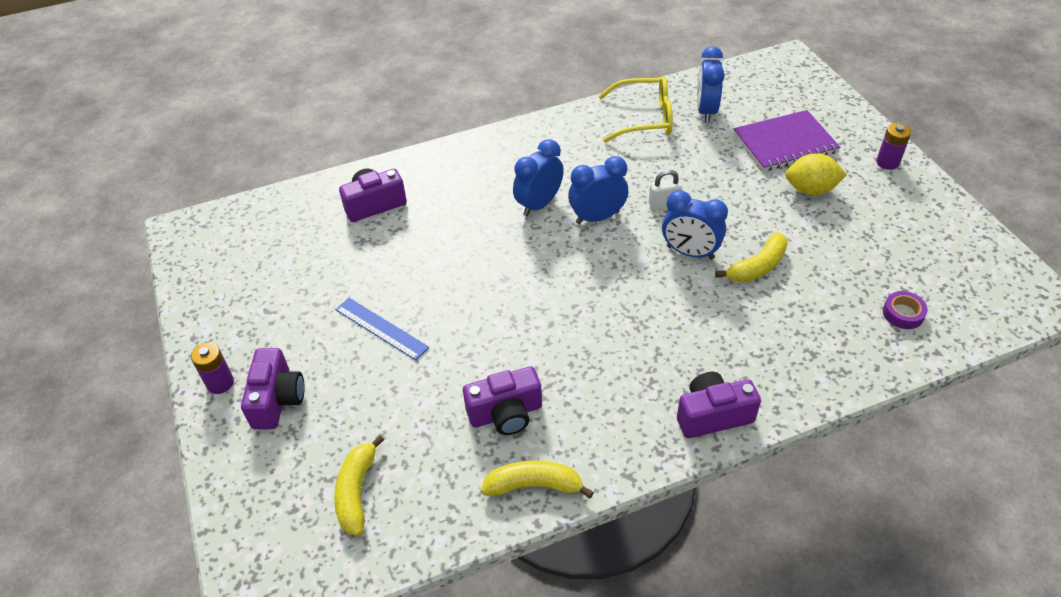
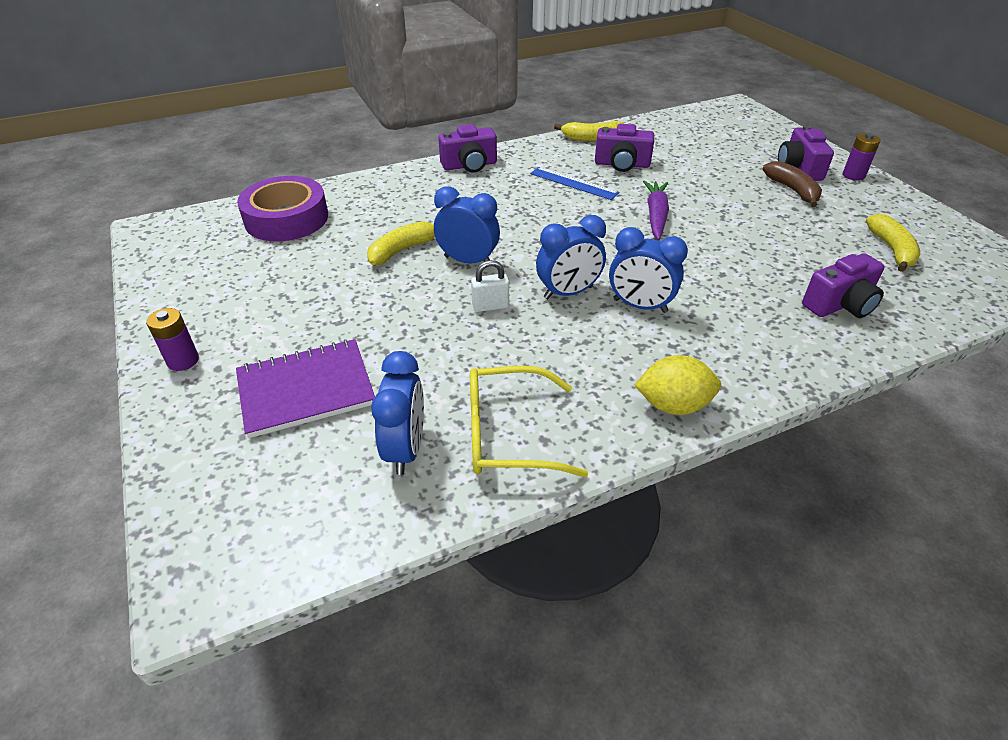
camera: 175 degrees right, 5 degrees down
yellow banana [334,435,384,536] -> yellow banana moved to [866,214,920,272]
blue ruler [335,298,429,360] -> blue ruler moved to [530,167,619,200]
purple camera [463,366,542,435] -> purple camera turned 150 degrees counterclockwise [595,124,654,172]
blue clock [513,139,564,216] -> blue clock turned 75 degrees clockwise [609,227,688,313]
yellow lemon [785,153,847,195] -> yellow lemon moved to [634,355,721,415]
purple tape [883,291,928,329] -> purple tape [237,176,328,241], size x2.31
none -> purple carrot [643,181,669,240]
none -> brown banana [762,161,822,207]

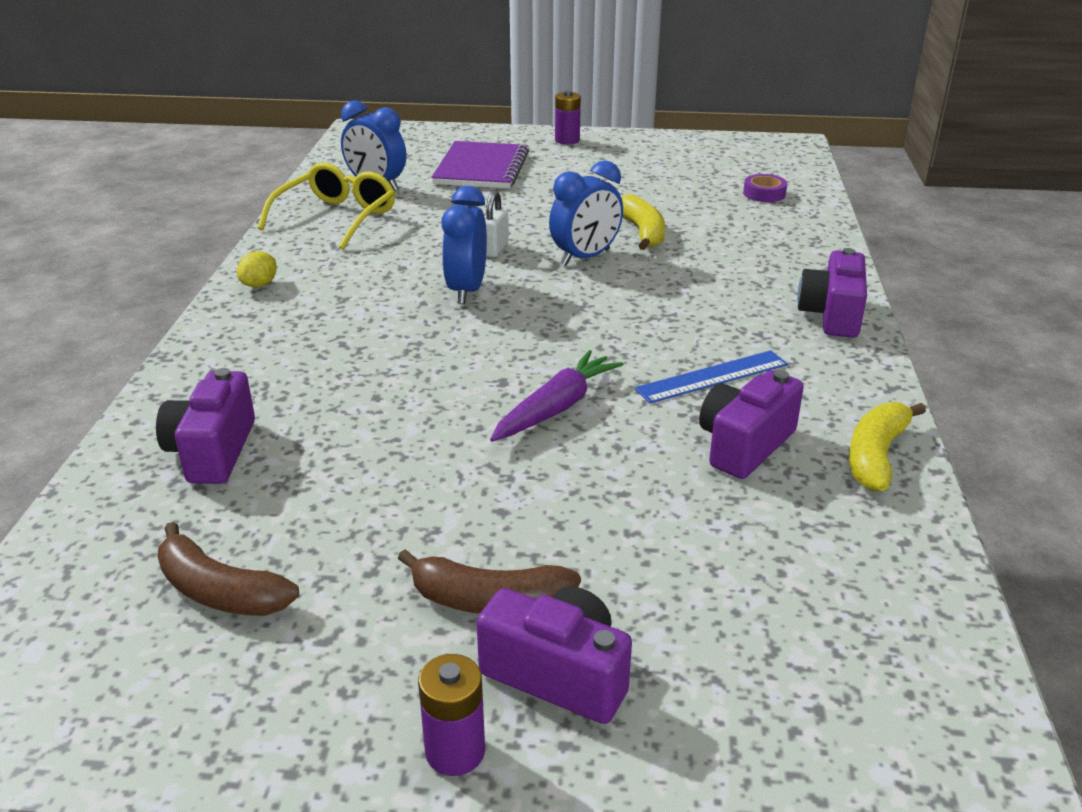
camera: 120 degrees right, 10 degrees down
purple tape [237,176,328,241] -> purple tape [743,174,787,202], size x0.43
blue clock [609,227,688,313] -> none
yellow lemon [634,355,721,415] -> yellow lemon [237,251,277,287], size x0.59
purple carrot [643,181,669,240] -> purple carrot turned 90 degrees counterclockwise [490,350,623,442]
yellow banana [866,214,920,272] -> brown banana [158,522,299,616]

